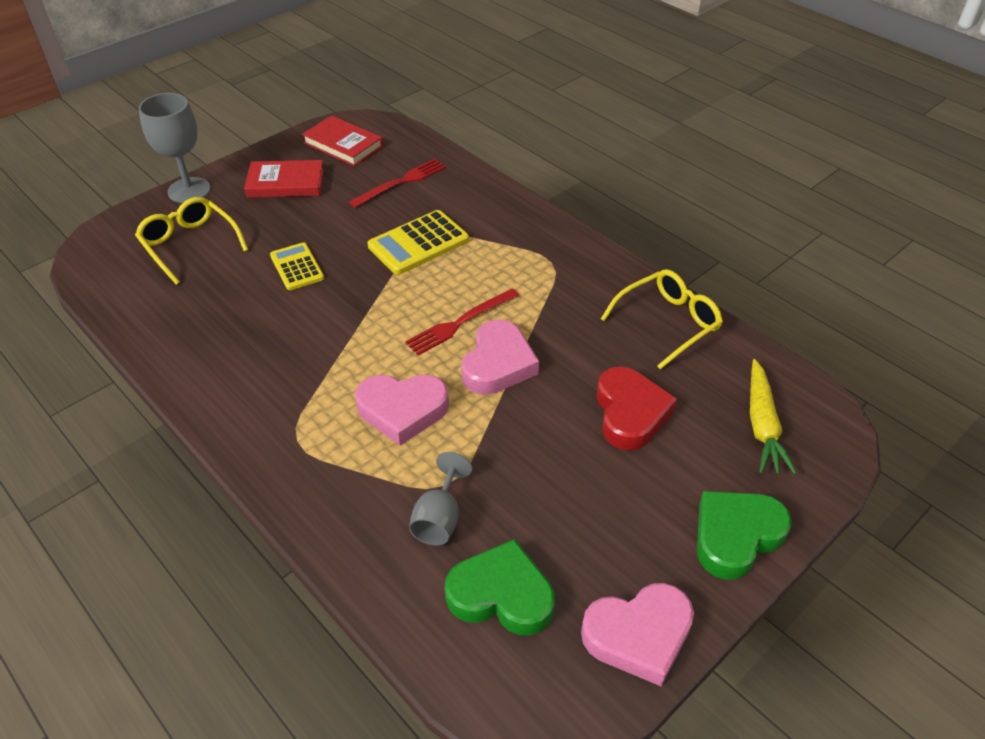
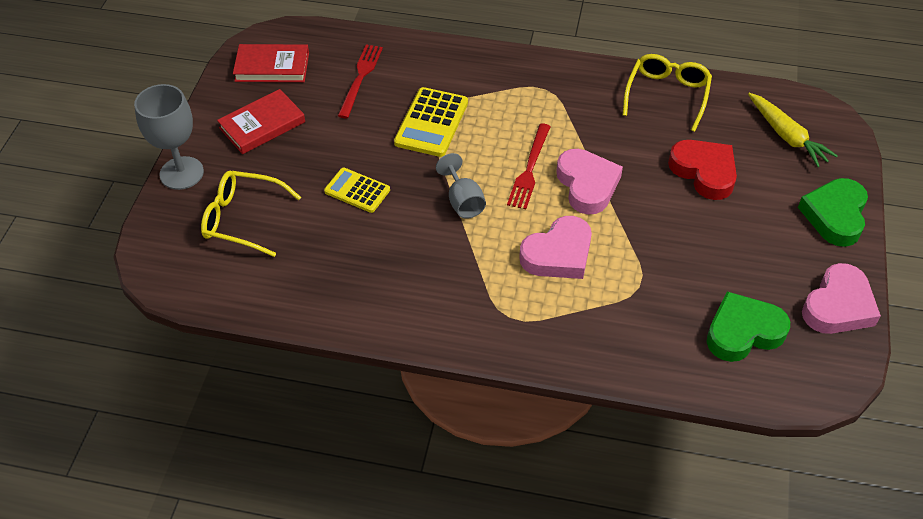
camera: 35 degrees left, 5 degrees up
grey goblet [409,452,472,545] -> grey goblet moved to [436,153,486,219]

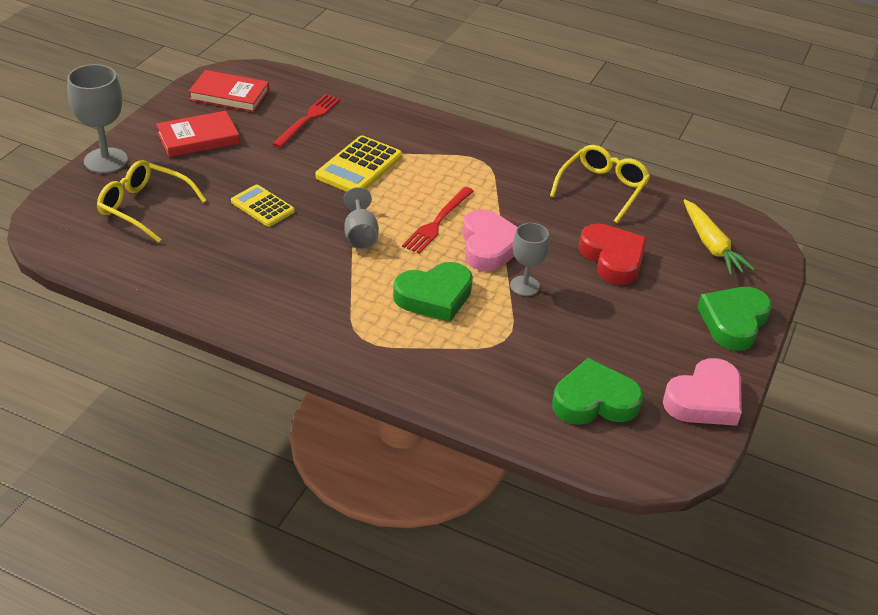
camera: 10 degrees right, 10 degrees down
pink heart [519,216,592,279] -> green heart [393,262,473,322]
none -> grey goblet [510,223,549,296]

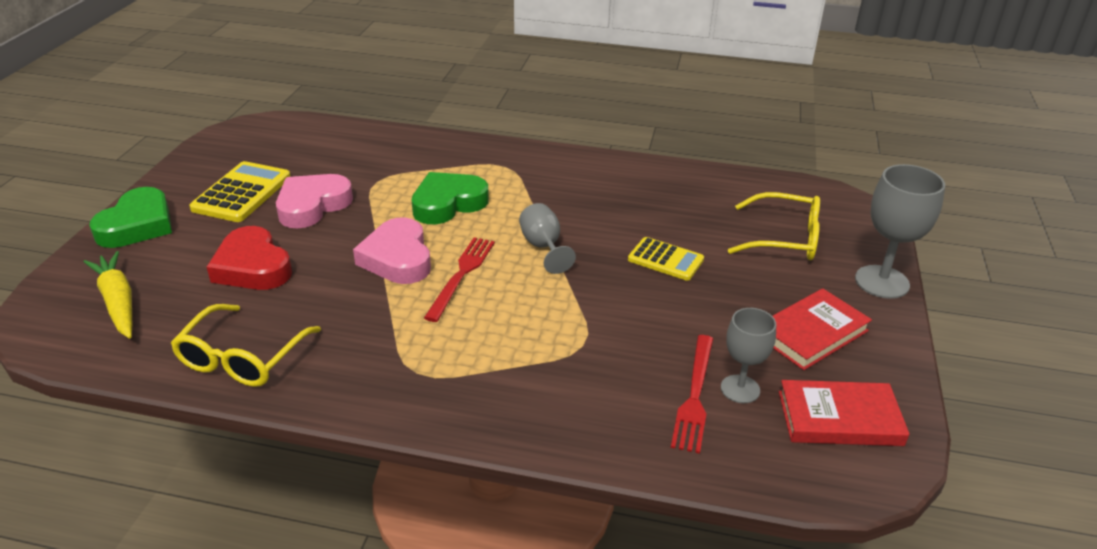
camera: 170 degrees right, 5 degrees down
yellow calculator [316,136,402,192] -> yellow calculator moved to [189,161,291,222]
grey goblet [510,223,549,296] -> grey goblet moved to [721,308,776,403]
green heart [552,358,643,425] -> none
pink heart [663,358,742,426] -> pink heart moved to [276,174,353,228]

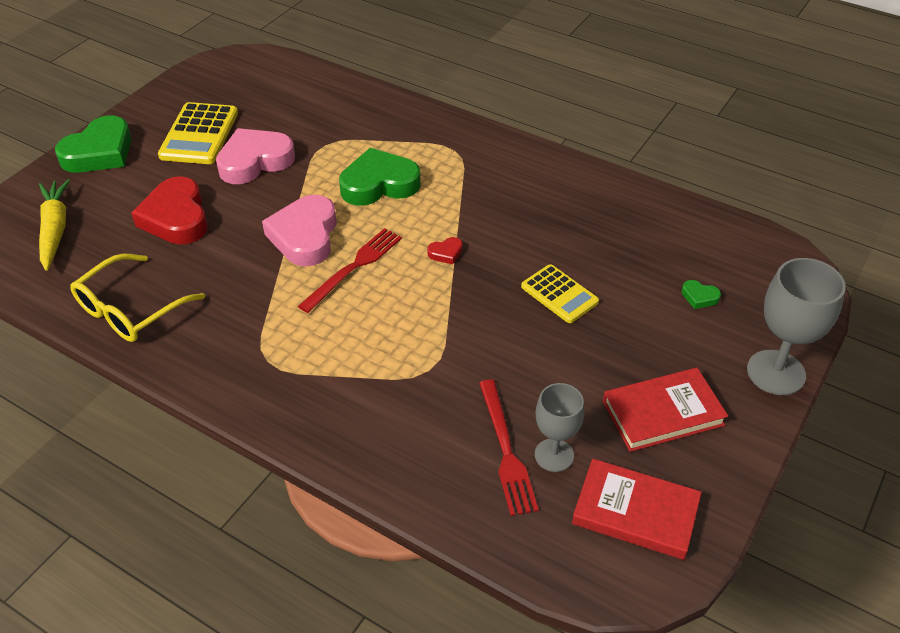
camera: 20 degrees right, 10 degrees up
yellow calculator [189,161,291,222] -> yellow calculator turned 150 degrees clockwise [158,102,238,164]
grey goblet [519,203,576,274] -> red heart [427,237,463,264]
red fork [671,335,713,454] -> red fork turned 45 degrees counterclockwise [479,379,539,516]
yellow glasses [728,192,820,260] -> green heart [682,280,721,309]

